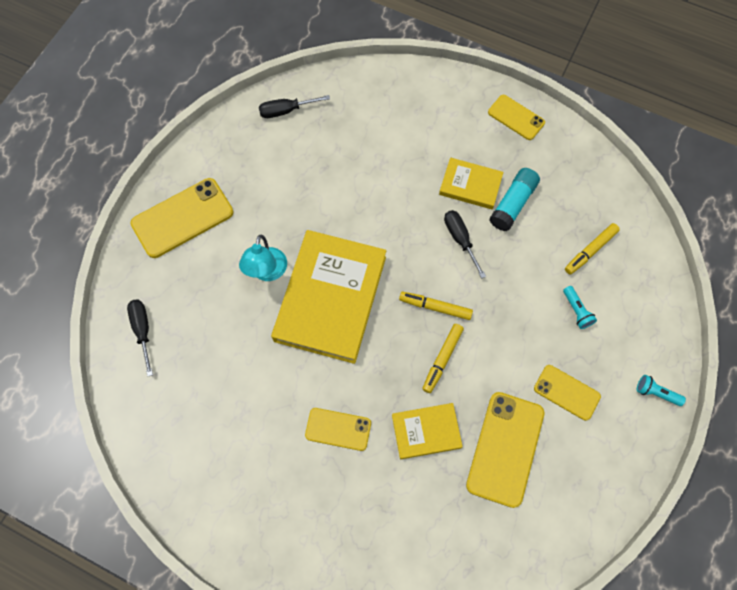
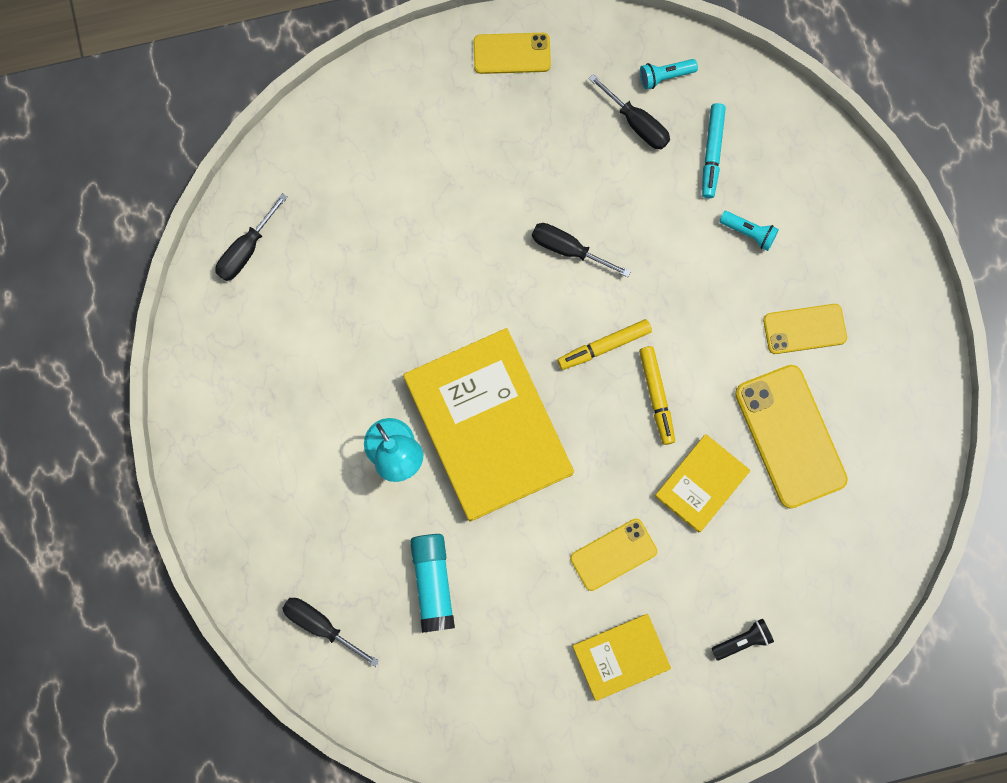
camera: 40 degrees left, 10 degrees up
yellow phone [131,178,233,258] -> none
yellow book [439,157,504,209] -> yellow book moved to [572,614,671,701]
turquoise glue stick [490,168,540,231] -> turquoise glue stick moved to [410,534,455,633]
yellow marker [565,223,620,275] -> turquoise marker [702,103,726,198]
turquoise flashlight [637,375,686,406] -> turquoise flashlight moved to [640,59,698,89]
none -> black screwdriver [588,74,670,150]
none -> black flashlight [712,619,774,661]

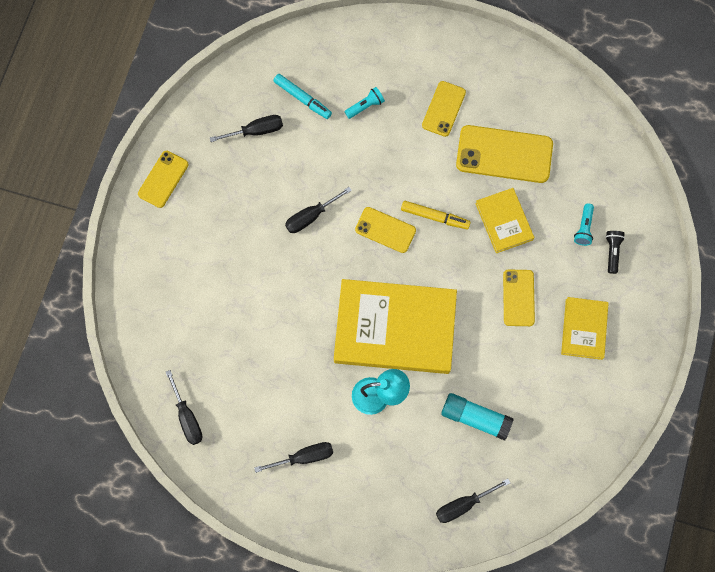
camera: 60 degrees left, 5 degrees down
yellow marker [557,319,652,370] -> yellow phone [355,207,416,253]
turquoise flashlight [640,59,698,89] -> turquoise flashlight moved to [574,203,594,246]
none -> black screwdriver [254,442,333,473]

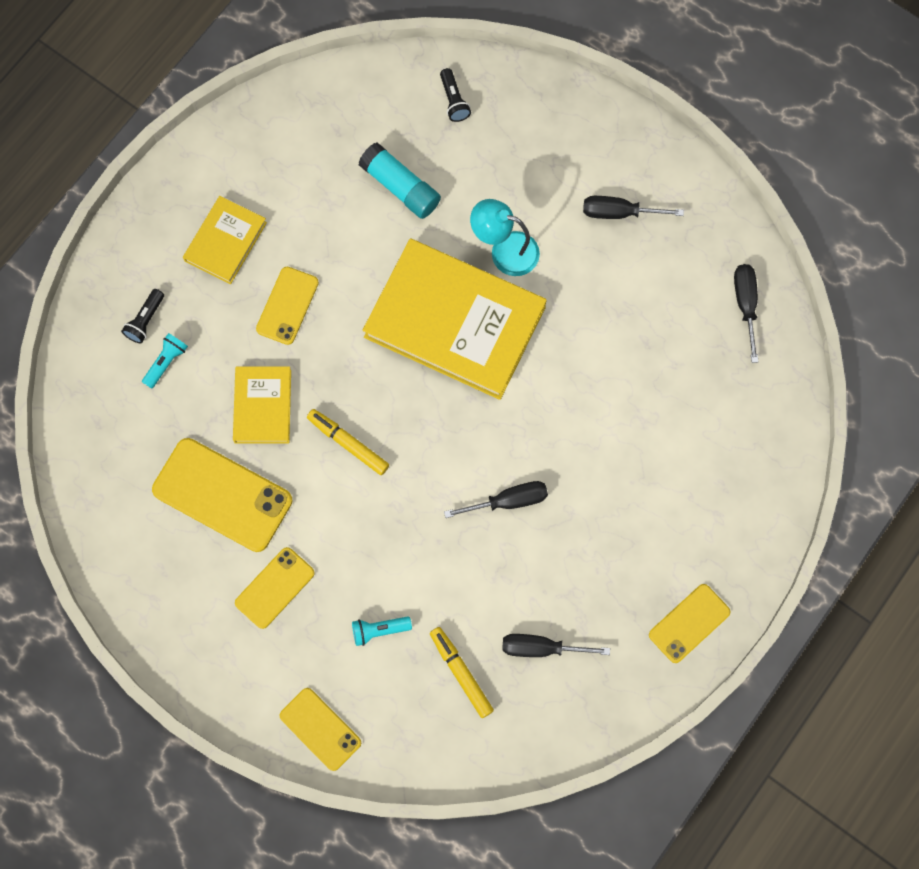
camera: 160 degrees left, 0 degrees up
turquoise marker [273,74,332,119] -> yellow marker [430,627,494,718]
yellow phone [355,207,416,253] -> yellow phone moved to [279,688,361,771]
black screwdriver [436,479,510,523] -> black flashlight [440,68,471,122]

